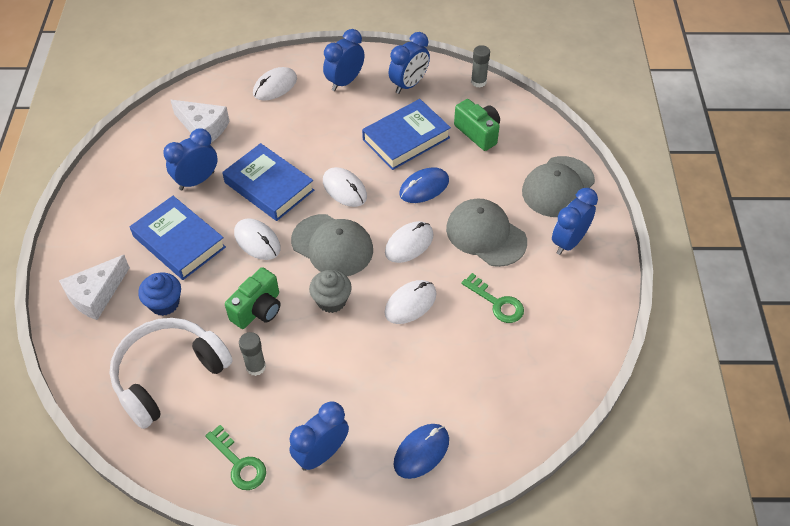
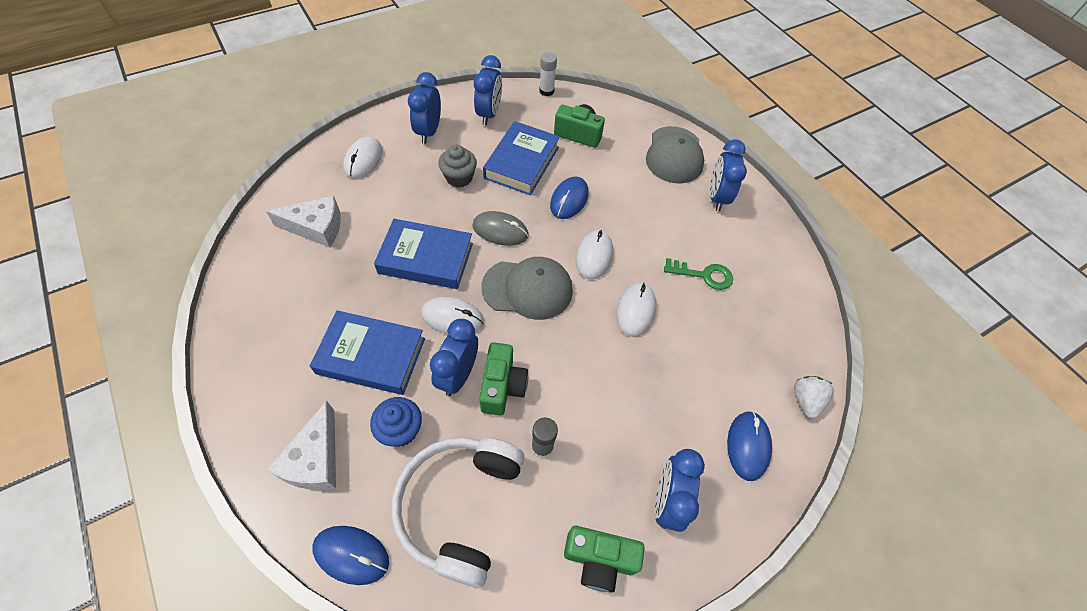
camera: 35 degrees left, 5 degrees up
blue clock [163,129,218,190] -> blue clock moved to [430,319,478,396]
green key [205,425,266,490] -> green camera [564,526,645,592]
grey cupcake [309,270,352,313] -> grey cupcake moved to [438,144,477,188]
white mouse [323,167,367,207] -> grey mouse [472,211,529,246]
grey cap [446,198,527,267] -> none
grey glue stick [471,45,490,88] -> white glue stick [539,52,557,96]
none -> blue mouse [312,526,389,585]
none -> white strawberry [794,376,834,419]

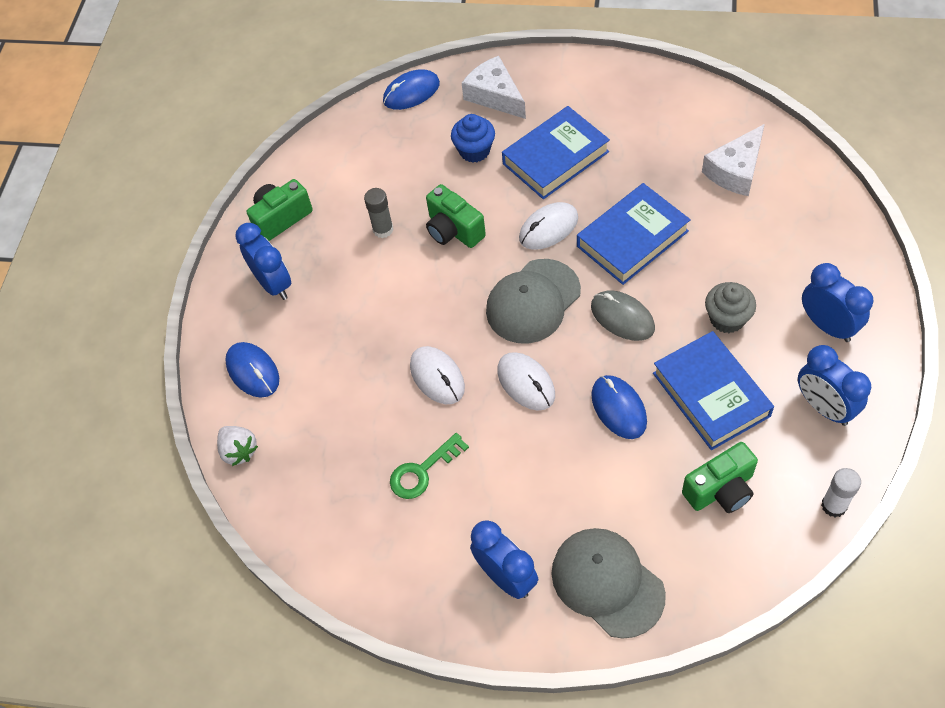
camera: 140 degrees right, 0 degrees up
white mouse [343,136,383,178] -> none
white headphones [392,437,524,588] -> none
blue clock [430,319,478,396] -> none
grey mouse [472,211,529,246] -> grey mouse turned 75 degrees clockwise [591,291,655,341]

